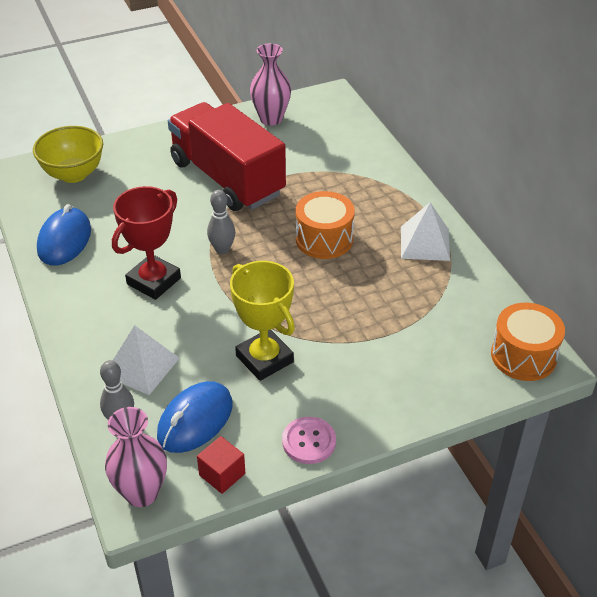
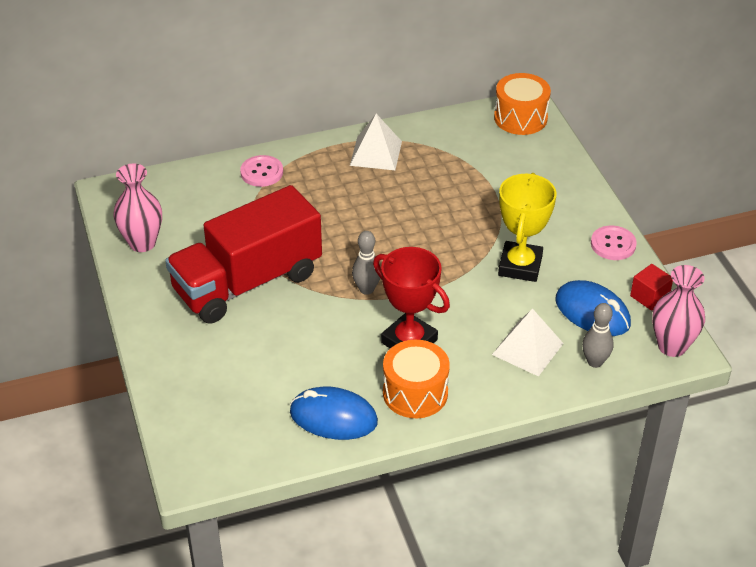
camera: 85 degrees left, 0 degrees up
yellow bowl [33,126,103,183] -> none
yellow trophy [230,261,295,381] -> yellow trophy turned 45 degrees counterclockwise [498,173,557,282]
orange drum [296,191,355,259] -> orange drum moved to [383,340,450,418]
none -> pink button [240,155,283,187]

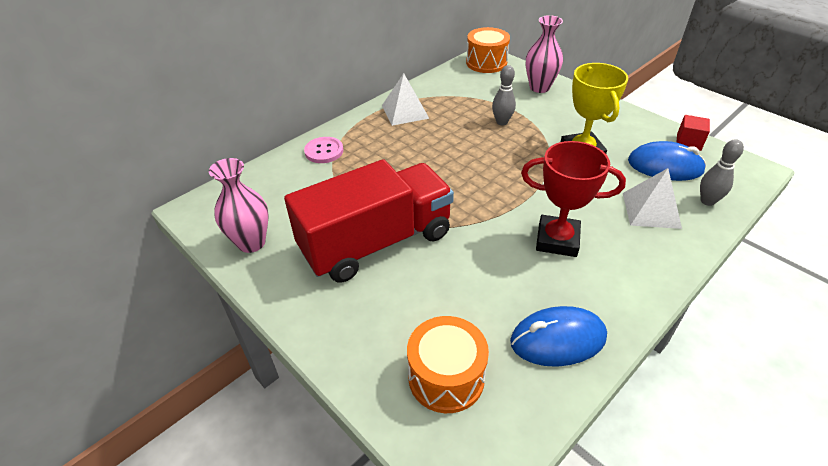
camera: 25 degrees left, 0 degrees up
red truck [165,185,322,324] -> red truck turned 150 degrees counterclockwise [284,159,454,283]
grey bowling pin [352,231,380,295] -> grey bowling pin moved to [492,65,516,125]
orange drum [383,340,450,418] -> orange drum moved to [407,316,489,413]
pink button [591,226,637,260] -> none
pink vase [652,265,705,357] -> pink vase moved to [526,15,563,93]

